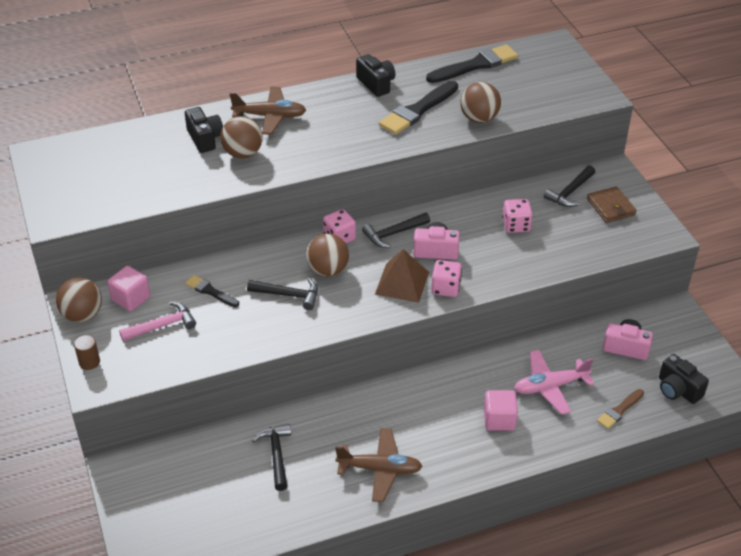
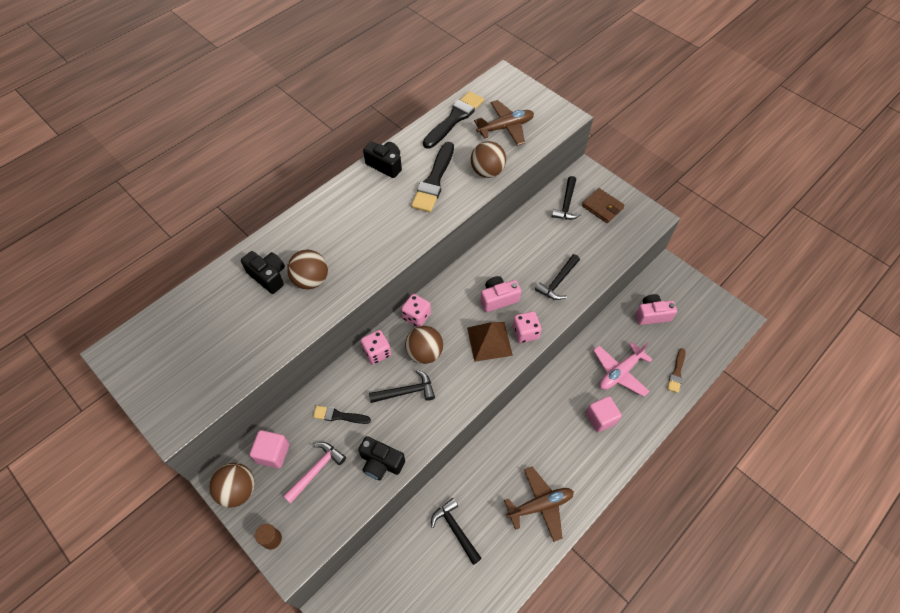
camera: 25 degrees left, 15 degrees up
brown plane [230,87,306,135] -> brown plane moved to [474,100,534,146]
black hammer [362,213,430,248] -> black hammer moved to [535,254,580,300]
pink dice [502,199,533,233] -> pink dice moved to [361,330,391,364]
black camera [659,354,709,404] -> black camera moved to [358,436,405,480]

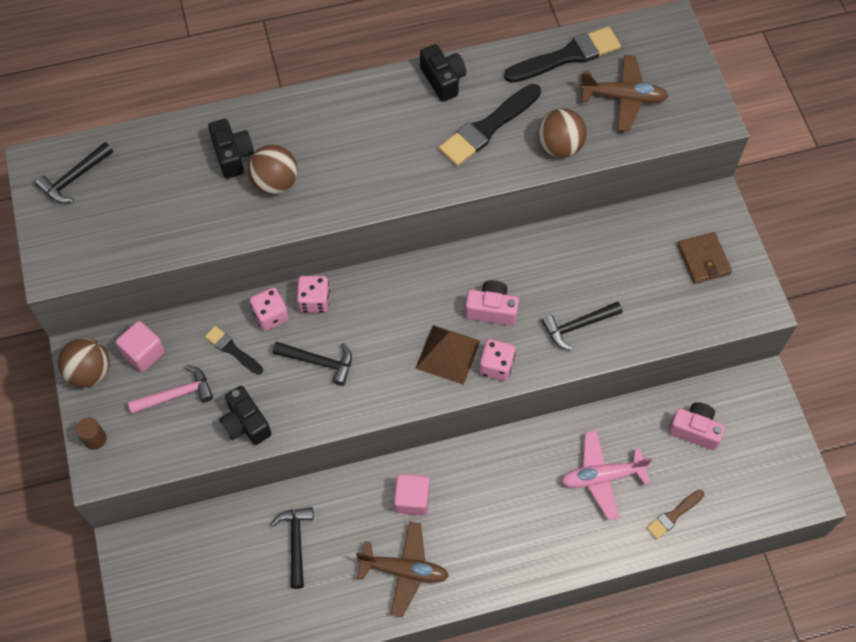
camera: 30 degrees right, 5 degrees up
pink dice [401,294,431,327] -> pink dice moved to [249,287,289,331]
brown ball [405,326,443,364] -> none
black hammer [552,176,582,220] -> black hammer moved to [35,142,113,203]
pink cube [586,396,622,432] -> pink cube moved to [394,474,430,516]

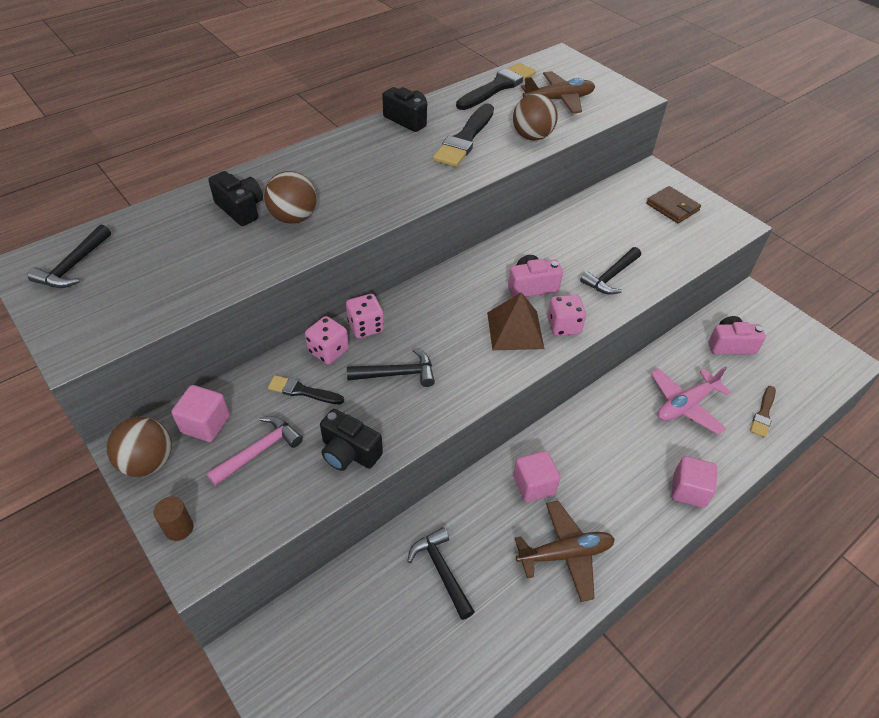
camera: 25 degrees left, 15 degrees down
none -> pink cube [672,456,717,508]

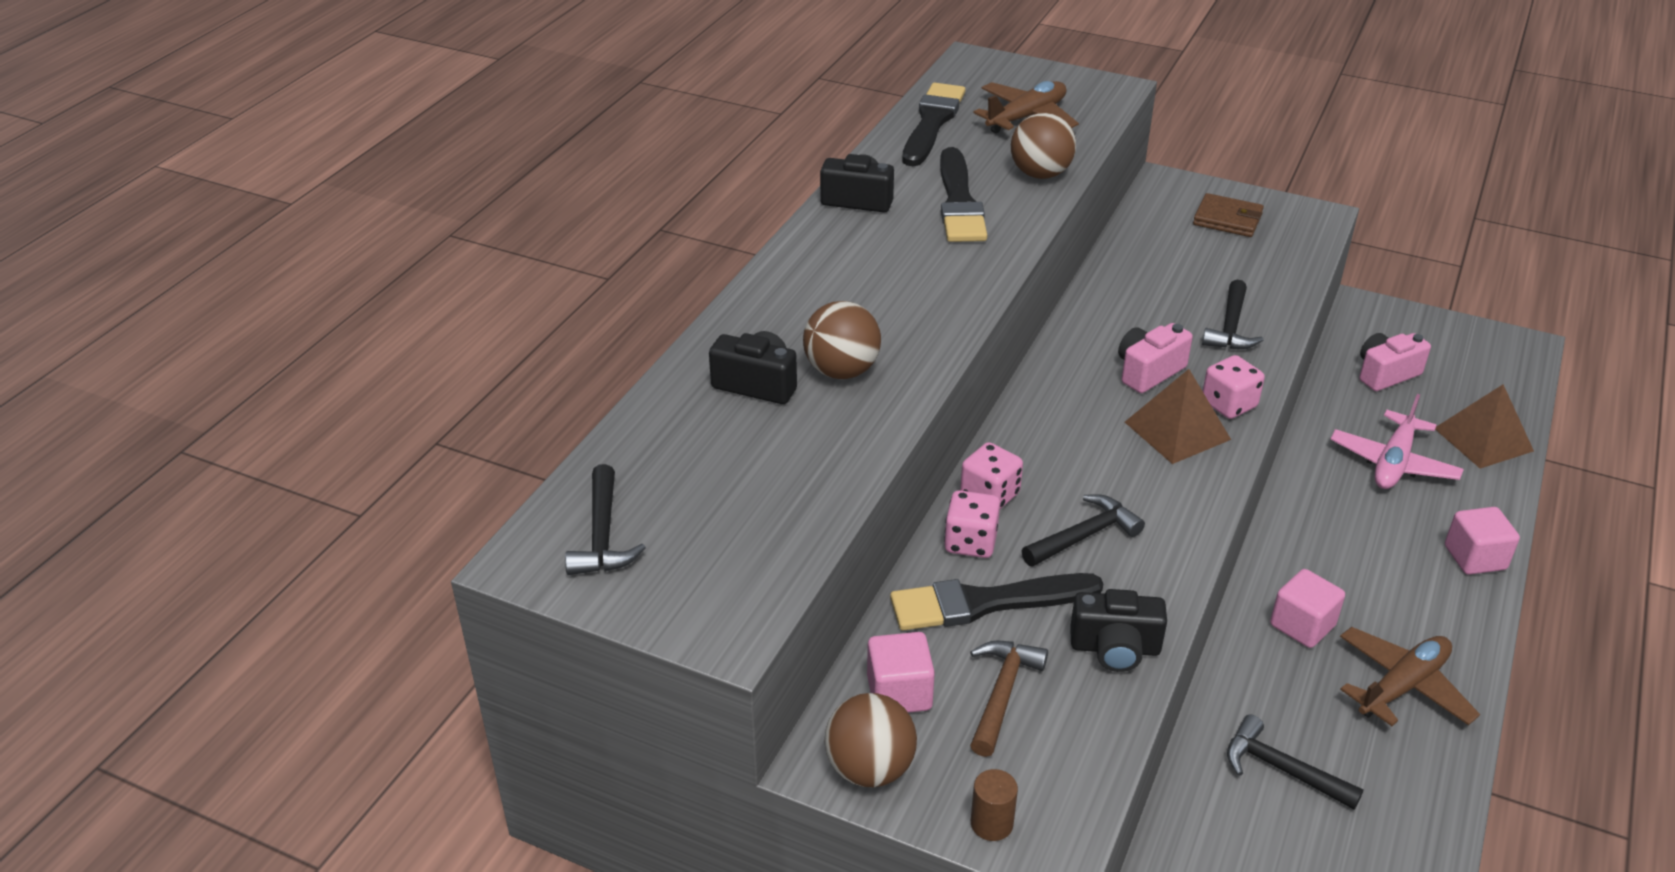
camera: 25 degrees left, 10 degrees down
pink hammer [206,416,303,486] -> brown hammer [970,641,1048,757]
black brush [268,375,344,404] -> black brush [890,573,1103,631], size x1.81
brown brush [750,386,776,438] -> brown pyramid [1435,385,1534,469]

